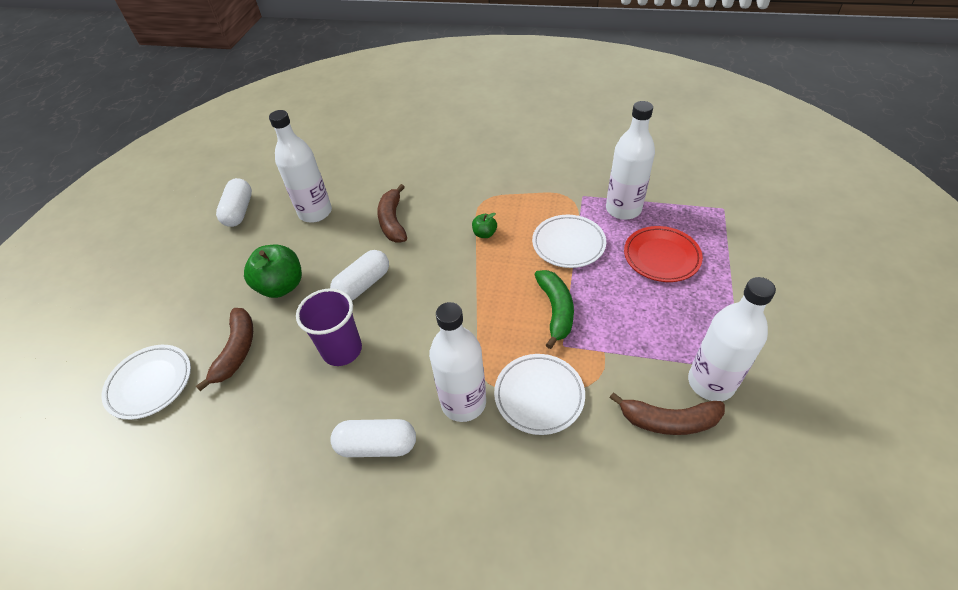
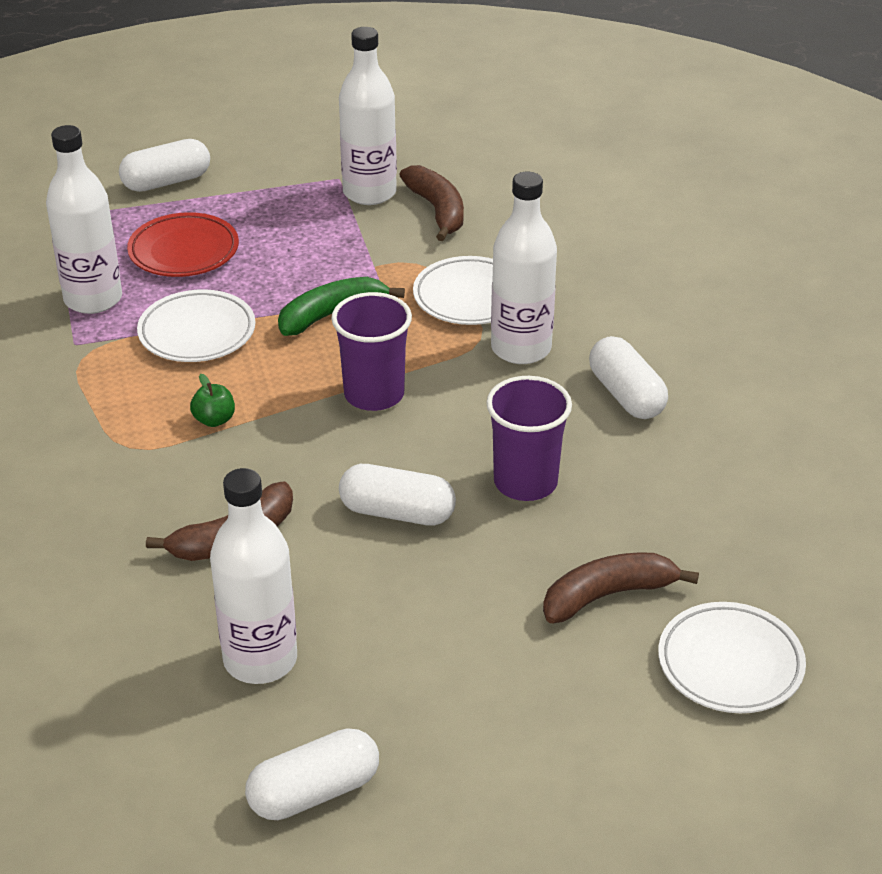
camera: 120 degrees left, 10 degrees down
green apple [244,245,302,298] -> none
none -> white capsule [119,139,210,192]
none -> purple cup [331,292,412,411]

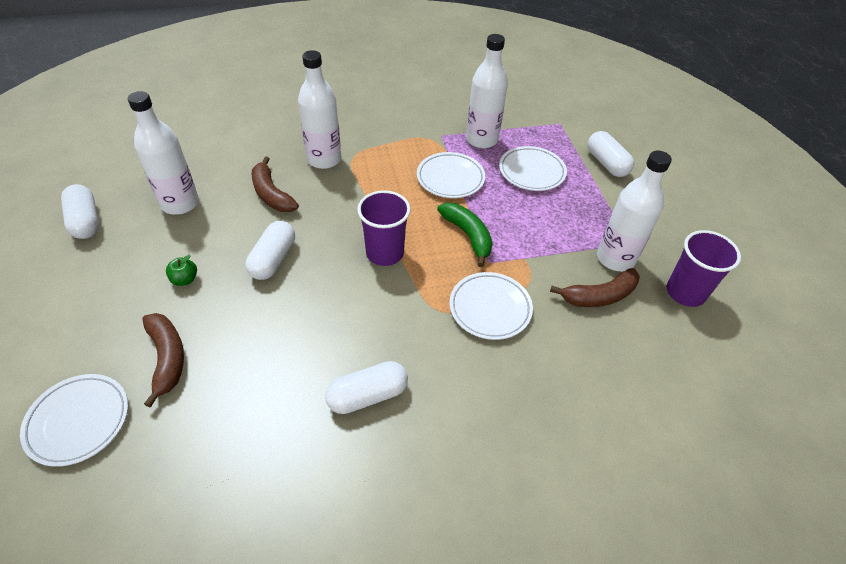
camera: 90 degrees right, 10 degrees up
red plate [127,212,239,277] -> white plate [499,146,567,191]
green apple [190,374,235,427] -> green apple moved to [166,255,197,286]
purple cup [486,376,572,501] -> purple cup moved to [667,230,741,307]
white bottle [491,172,557,364] -> white bottle moved to [298,50,341,169]

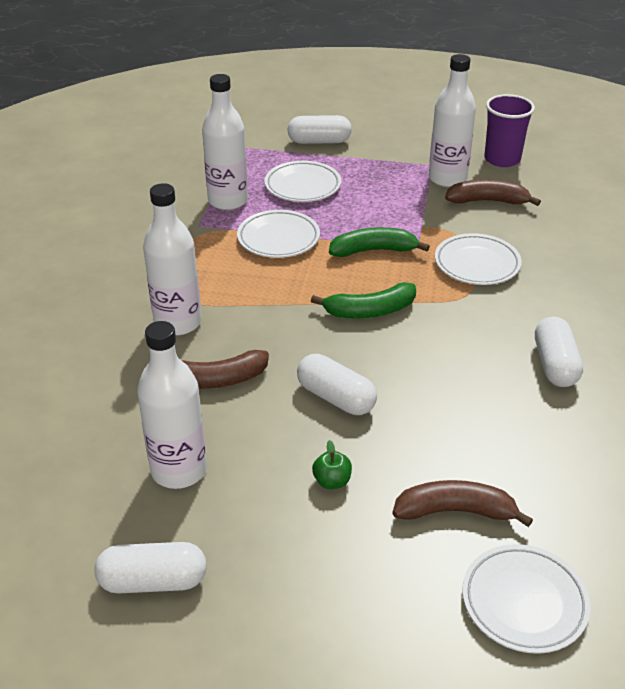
camera: 65 degrees left, 10 degrees down
purple cup [357,190,411,266] -> green banana [311,282,416,319]
brown banana [550,268,640,307] -> brown banana turned 90 degrees counterclockwise [445,179,541,206]

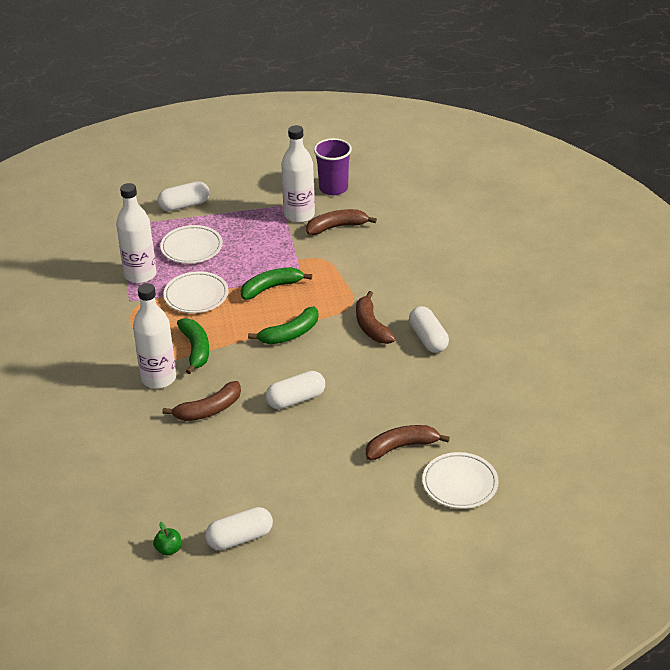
camera: 20 degrees left, 0 degrees up
white bottle [137,321,207,489] -> none
white capsule [297,354,377,415] -> white capsule turned 45 degrees counterclockwise [265,371,325,409]
green apple [312,440,352,489] -> green apple moved to [153,522,181,556]
white plate [435,233,522,285] -> none
none -> green banana [177,318,209,374]
none -> brown banana [356,291,396,344]

